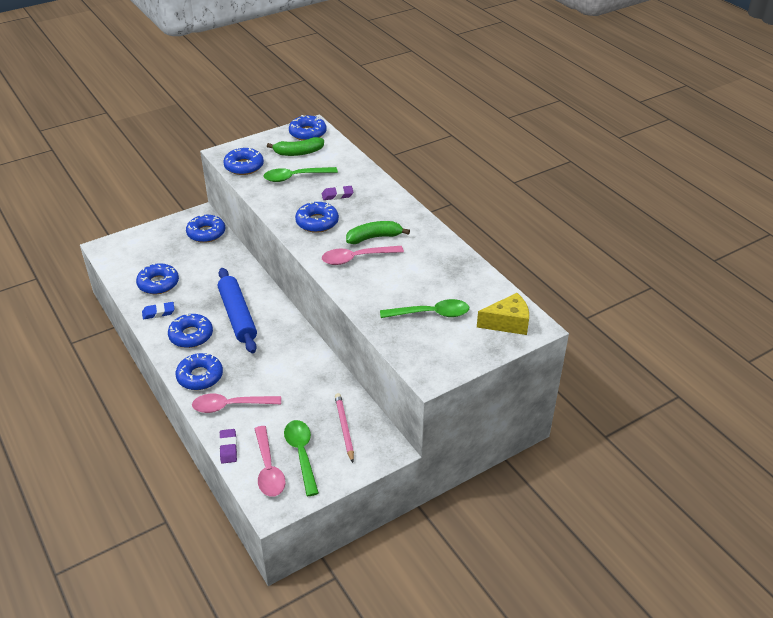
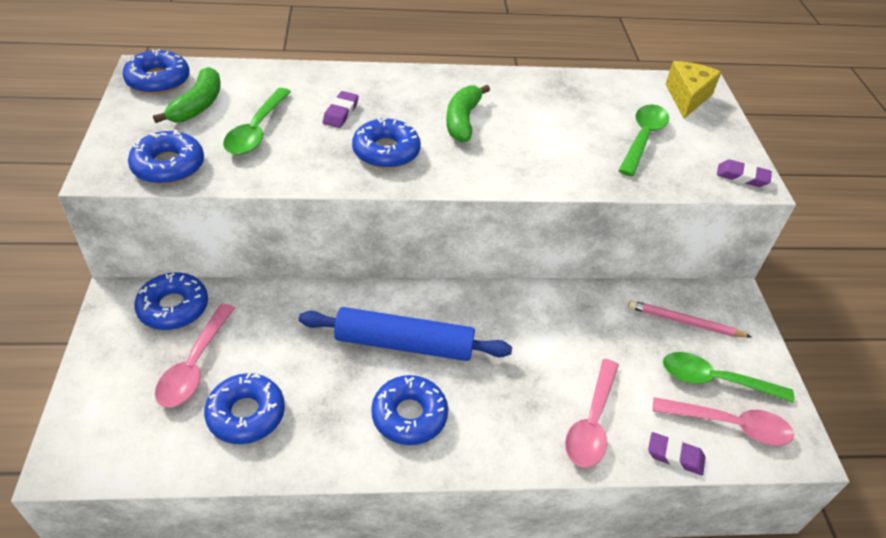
camera: 65 degrees left, 5 degrees up
blue eraser [142,302,175,320] -> none
blue donut [176,353,223,390] -> none
pink spoon [322,246,404,265] -> pink spoon moved to [155,304,235,408]
none -> purple eraser [717,160,772,187]

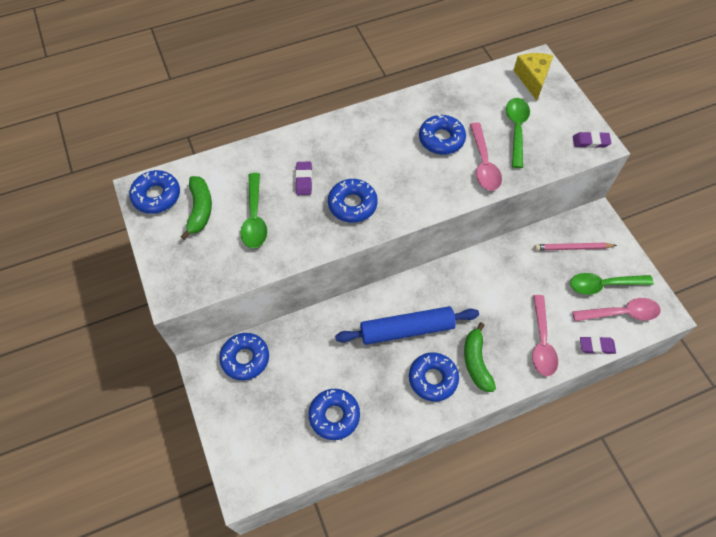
camera: 15 degrees left, 15 degrees up
blue donut [128,129,204,184] -> blue donut moved to [419,115,466,155]
pink spoon [155,304,235,408] -> pink spoon moved to [470,123,502,191]
green banana [446,85,490,142] -> green banana moved to [464,322,496,392]

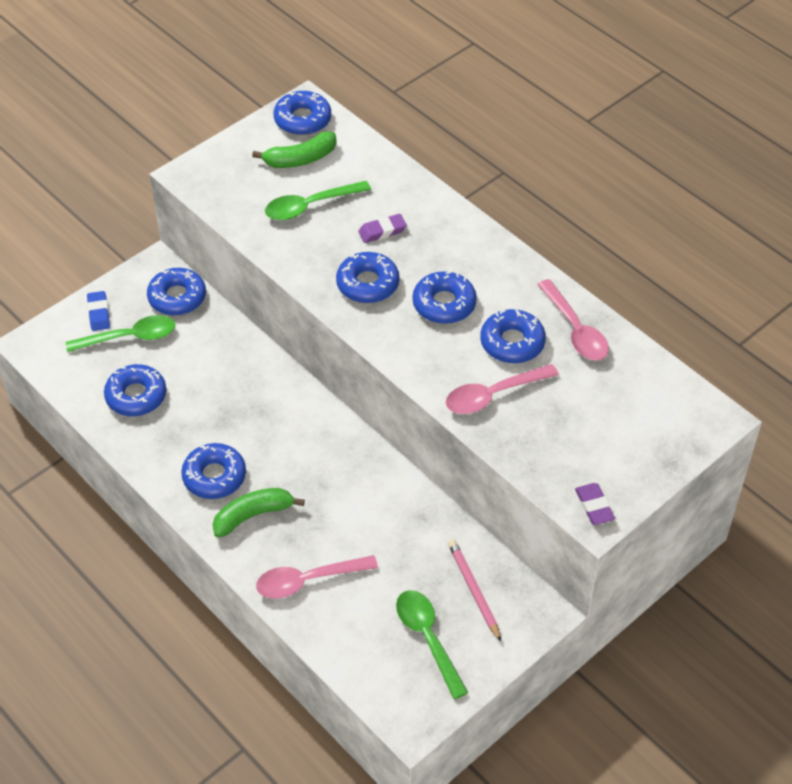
camera: 70 degrees right, 10 degrees down
blue rolling pin [335,306,479,345] -> none
green spoon [506,98,530,168] -> green spoon moved to [66,315,175,352]
yellow cheese [513,53,554,101] -> none
pink spoon [572,298,661,321] -> pink spoon moved to [537,279,609,360]
purple eraser [580,336,616,354] -> none
none -> blue eraser [87,291,110,331]
none -> blue donut [413,271,477,324]

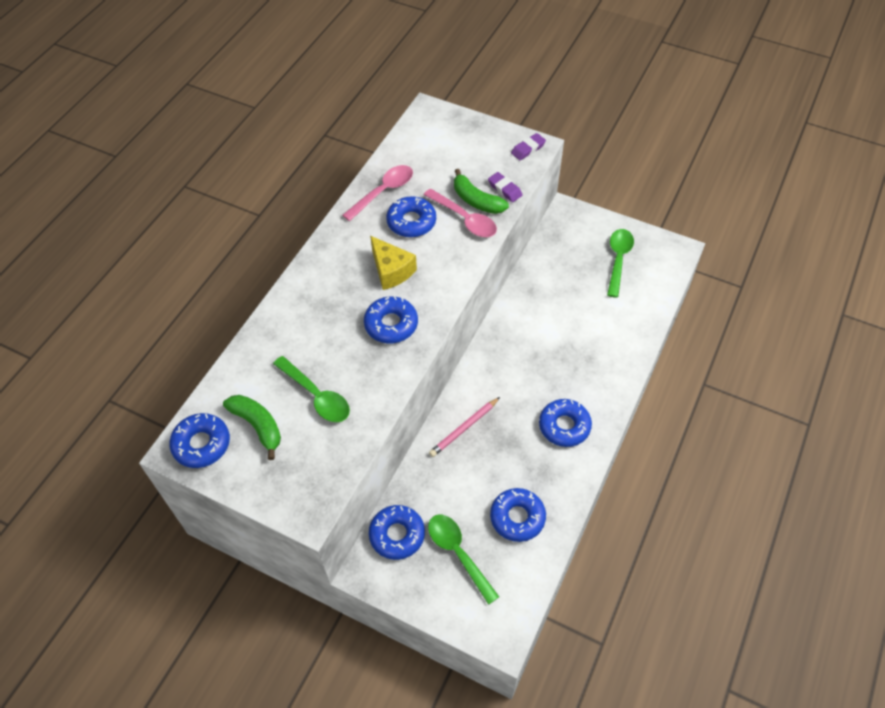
camera: 110 degrees left, 5 degrees up
blue eraser [87,291,110,331] -> none
green banana [212,488,305,538] -> green banana moved to [454,169,509,214]
pink spoon [256,555,378,599] -> none
purple eraser [358,214,407,243] -> purple eraser moved to [488,172,523,202]
green spoon [396,590,468,699] -> green spoon turned 150 degrees clockwise [607,229,634,298]
blue donut [413,271,477,324] -> yellow cheese [370,236,417,290]
pink pencil [448,540,501,641] -> pink pencil moved to [429,397,500,457]

